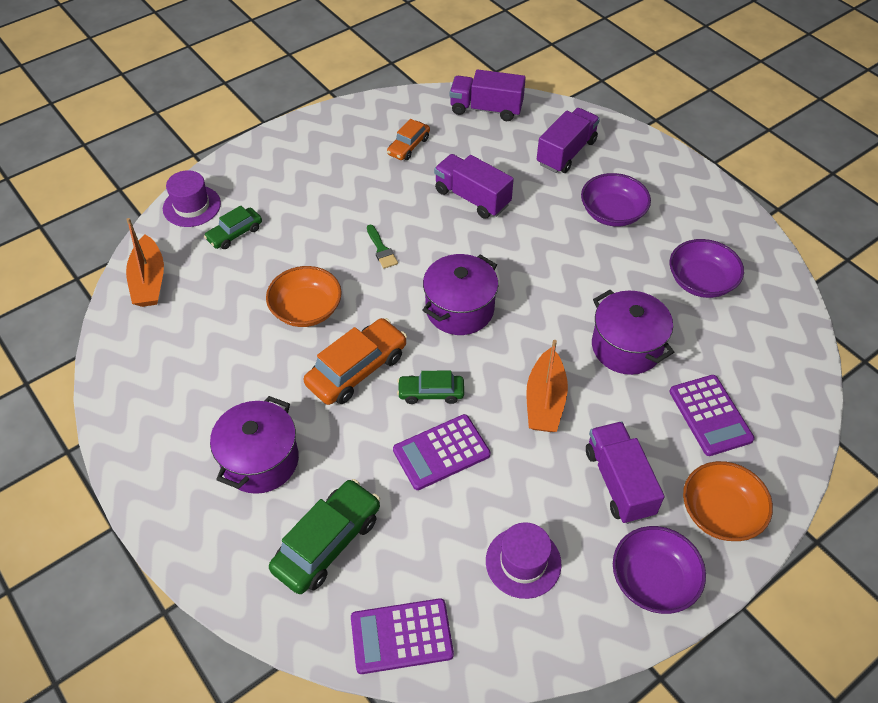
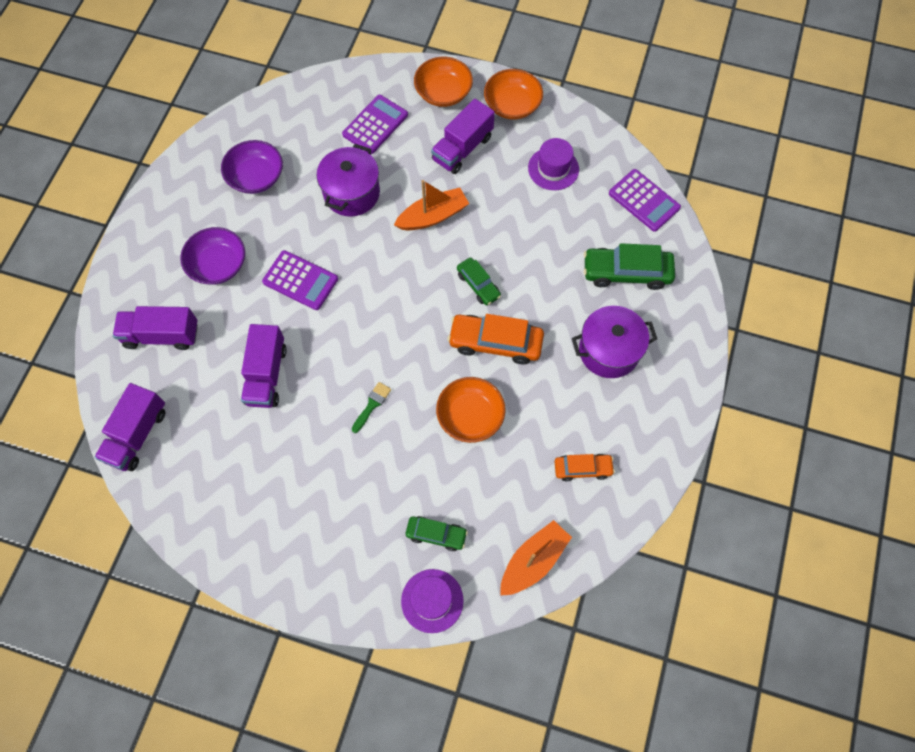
camera: 125 degrees left, 15 degrees up
orange car [387,119,430,160] -> orange car moved to [555,454,615,481]
purple calculator [393,414,491,490] -> purple calculator moved to [262,250,338,310]
purple pot [422,254,498,335] -> none
purple truck [450,69,526,121] -> purple truck turned 45 degrees clockwise [94,383,165,471]
purple bowl [613,526,706,614] -> orange bowl [484,69,543,120]

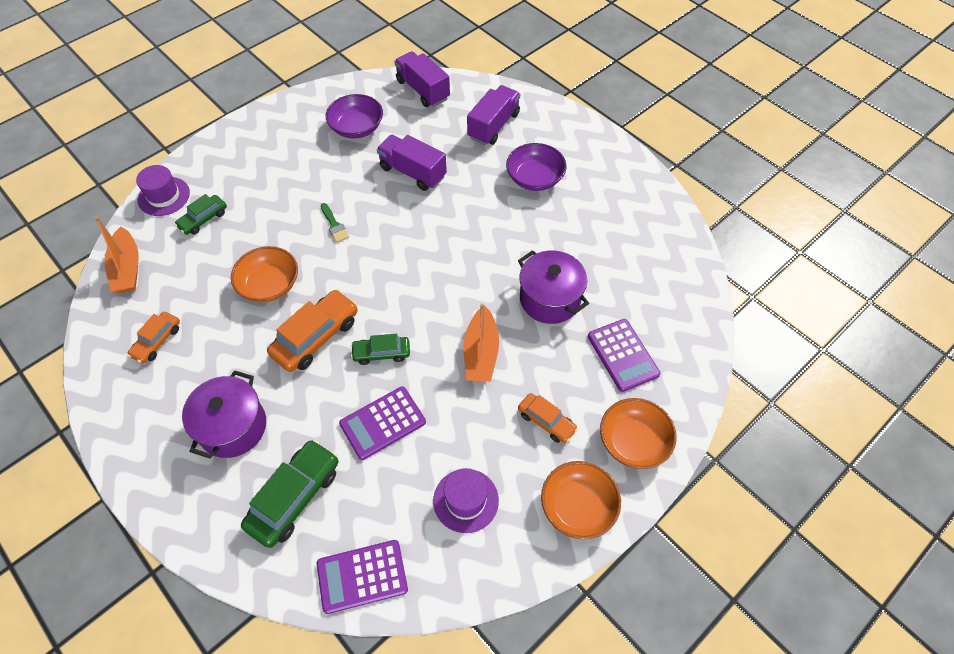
camera: 120 degrees right, 10 degrees down
purple bowl [221,140,283,194] -> purple bowl moved to [326,94,383,139]
purple calculator [262,250,338,310] -> purple calculator moved to [339,386,426,460]
purple truck [431,98,495,174] -> orange car [518,393,578,443]

